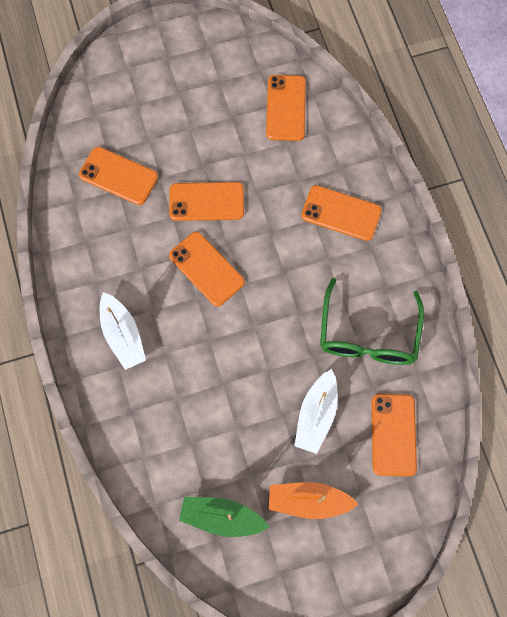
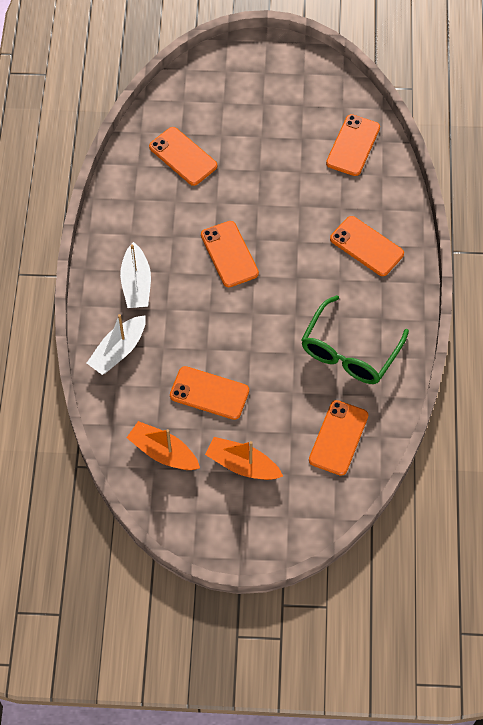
camera: 20 degrees right, 10 degrees down
orange phone [169,182,244,221] -> orange phone moved to [170,366,249,420]
green boat [179,496,269,537] -> orange boat [126,421,200,470]
white boat [295,369,338,454] -> white boat moved to [87,314,146,375]

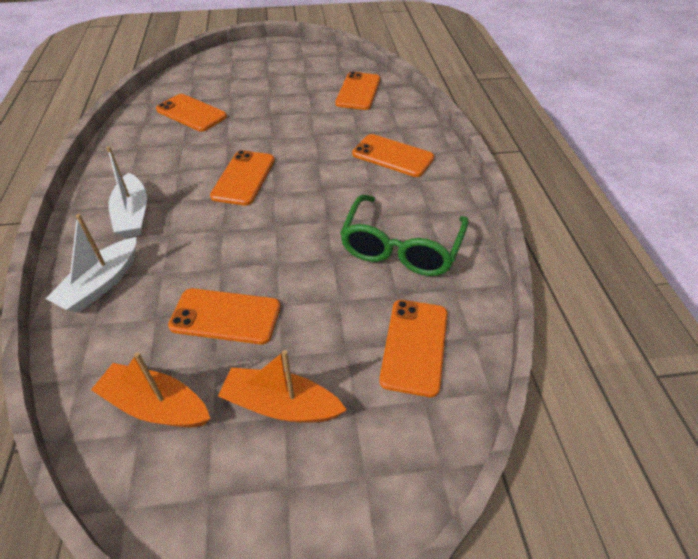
camera: 10 degrees left, 15 degrees down
orange phone [201,221,259,287] -> orange phone turned 45 degrees clockwise [210,150,275,206]

